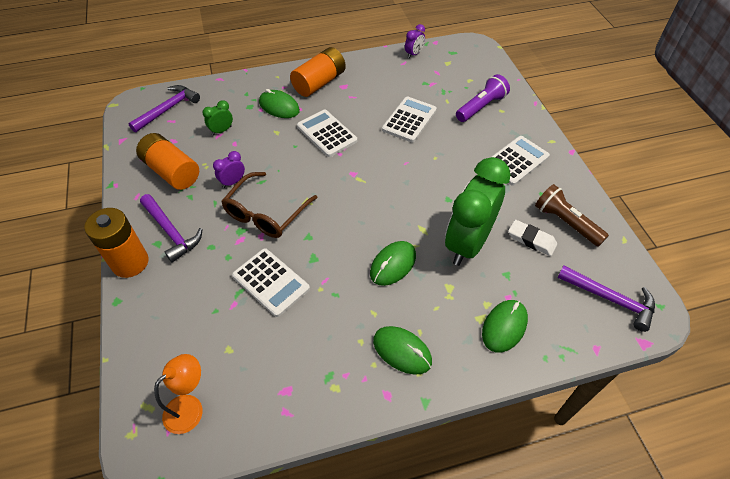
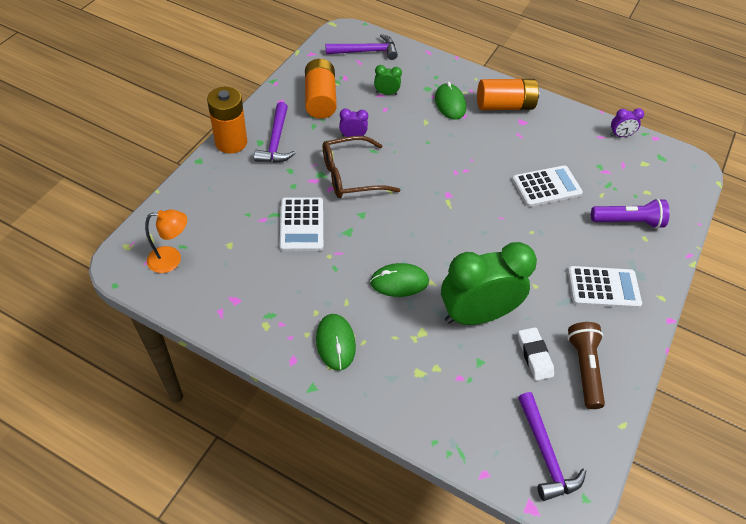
camera: 40 degrees right, 0 degrees up
white calculator [297,110,357,157] -> none
green mouse [482,300,528,353] -> none

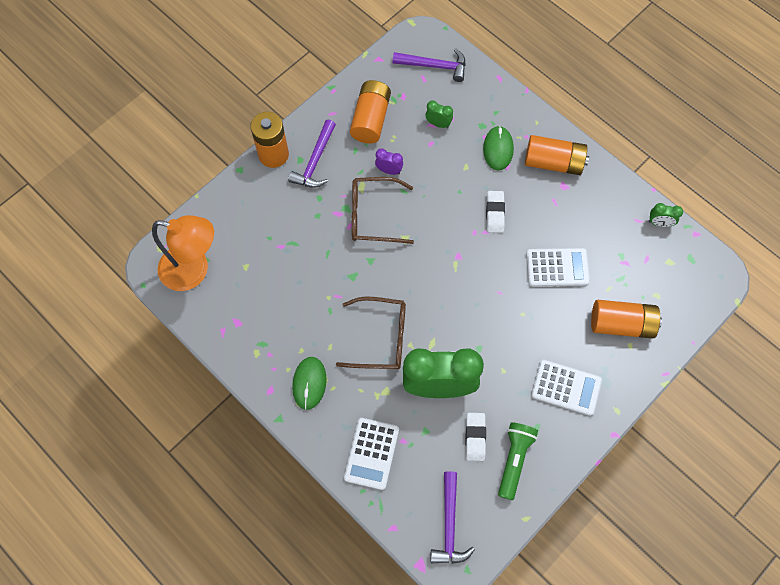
camera: 20 degrees right, 15 degrees up
orange lamp [145,209,187,273] -> orange lamp [152,215,214,291], size x1.71
white calculator [279,197,323,251] -> white calculator moved to [344,418,399,490]
green mouse [370,263,429,297] -> brown glasses [336,296,406,369]
brown flashlight [568,322,605,409] -> green flashlight [498,422,538,500]
purple flashlight [591,198,670,229] -> orange battery [591,300,662,339]
purple clock [610,108,644,137] -> green clock [649,203,683,227]
none -> white eraser [486,191,505,233]

